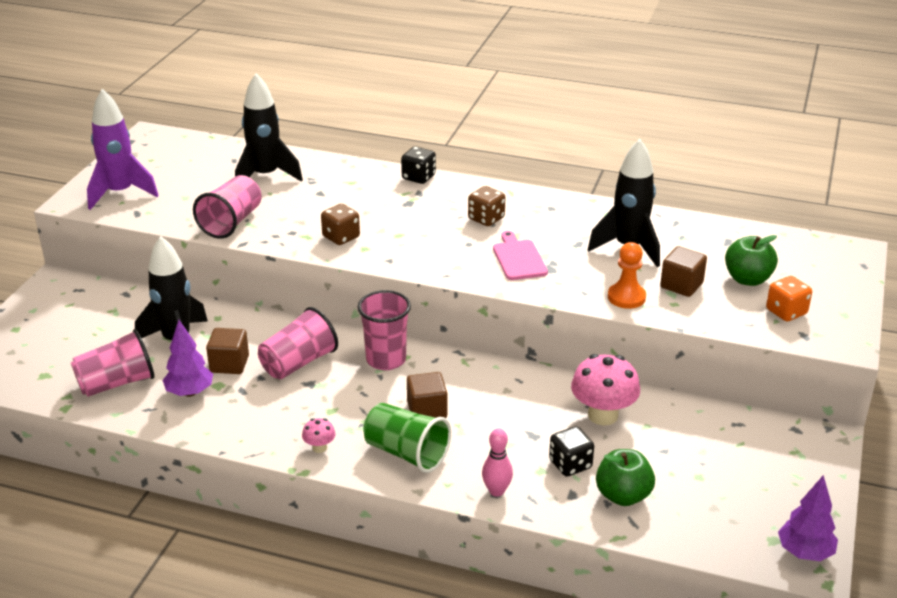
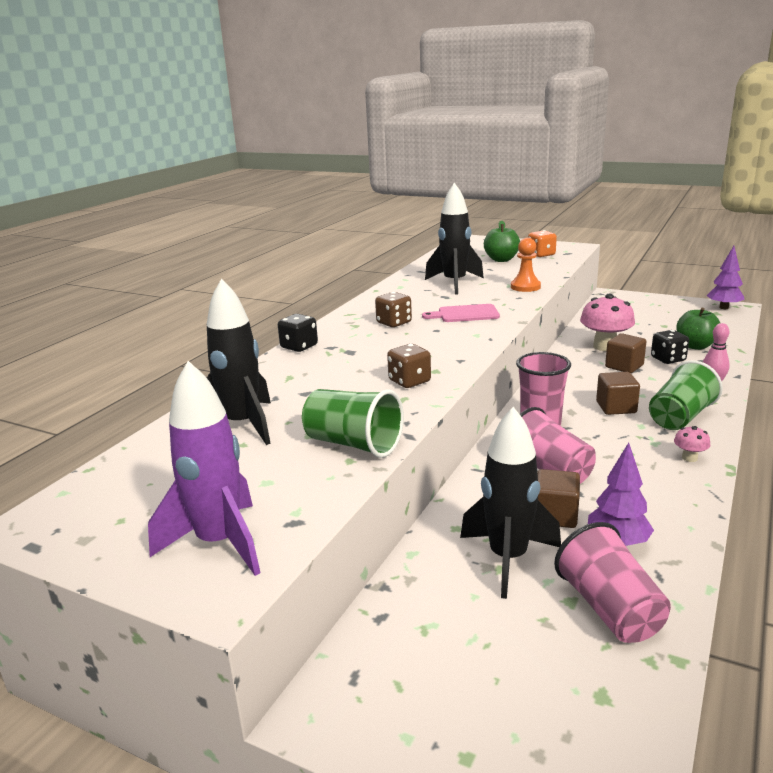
camera: 80 degrees left, 10 degrees down
pink cup [193,175,262,239] -> green cup [302,389,404,458]
brown cube [660,246,707,297] -> brown cube moved to [605,333,647,373]

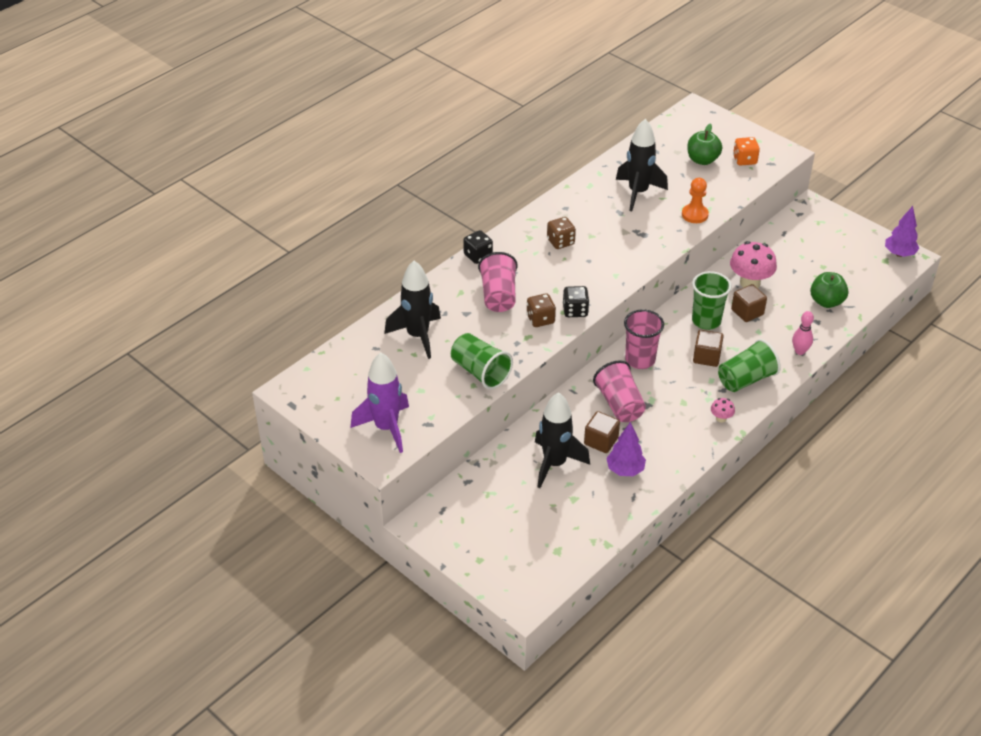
camera: 15 degrees right, 20 degrees up
pink cutting board [422,304,500,322] -> none
pink cup [554,522,671,643] -> pink cup moved to [478,252,518,312]
black dice [651,330,689,364] -> black dice moved to [563,286,589,317]
none -> green cup [692,271,732,330]

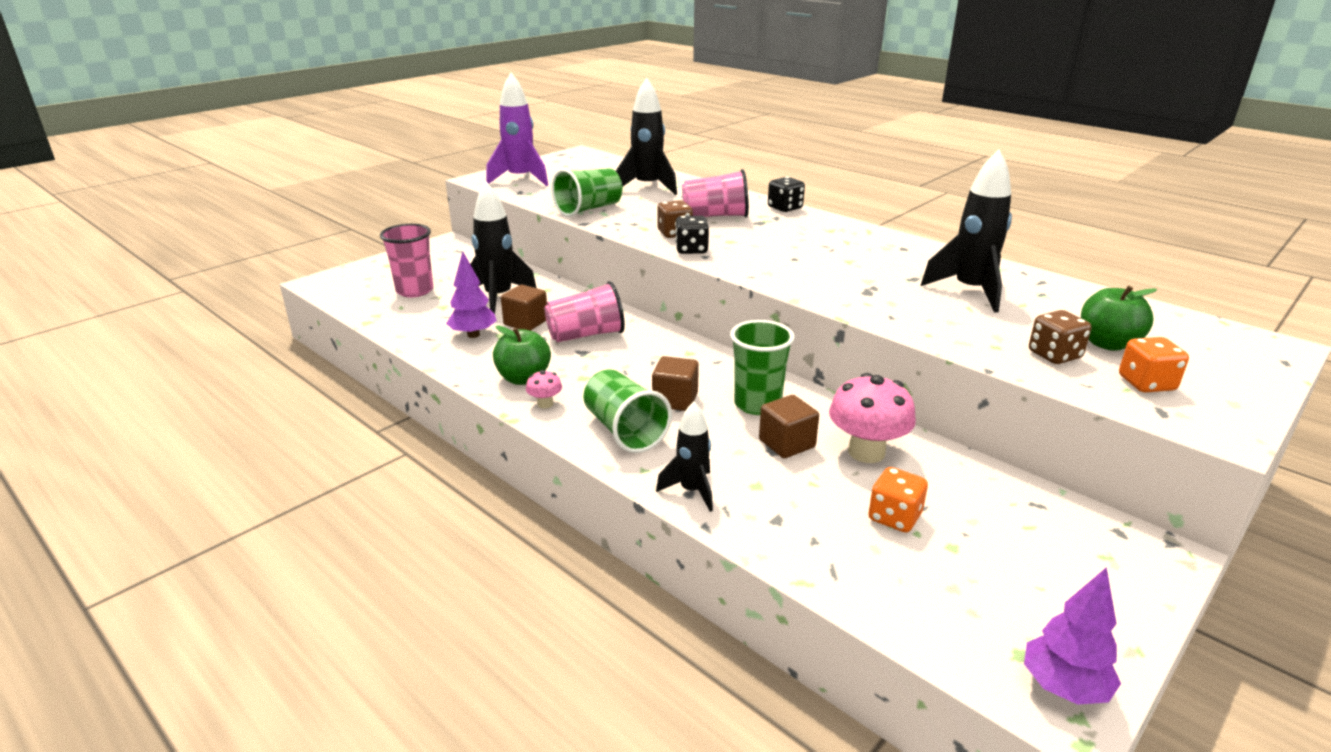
camera: 90 degrees right, 15 degrees down
brown dice [547,217,576,249] -> brown dice moved to [1029,310,1092,364]
pink cup [624,309,664,369] -> pink cup moved to [380,224,433,297]
orange pawn [682,178,709,223] -> none
pink bowling pin [792,311,814,355] -> black rocket [656,402,713,512]
green apple [810,272,848,308] -> green apple moved to [493,325,551,385]
none -> orange dice [868,467,928,533]

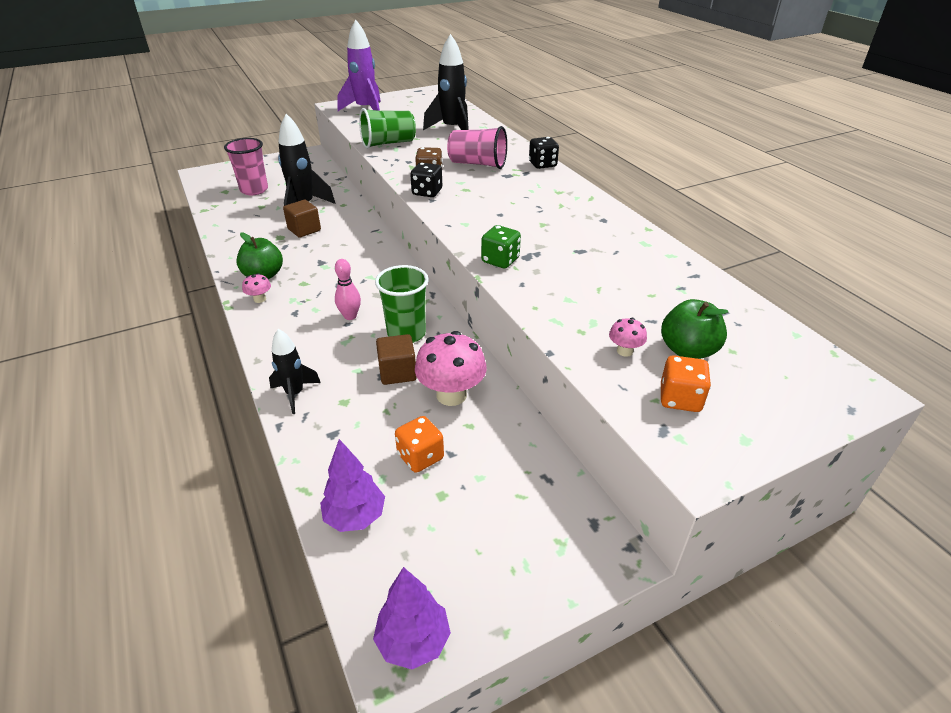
camera: 20 degrees right, 10 degrees up
purple tree [446,251,497,338] -> purple tree moved to [320,439,385,532]
pink cup [544,281,625,342] -> none
green cup [583,369,672,453] -> none
brown cube [652,356,699,411] -> pink bowling pin [335,259,361,320]
black rocket [921,150,1012,313] -> none
brown dice [1029,310,1092,364] -> pink mushroom [609,318,647,357]
none -> green dice [481,225,521,268]

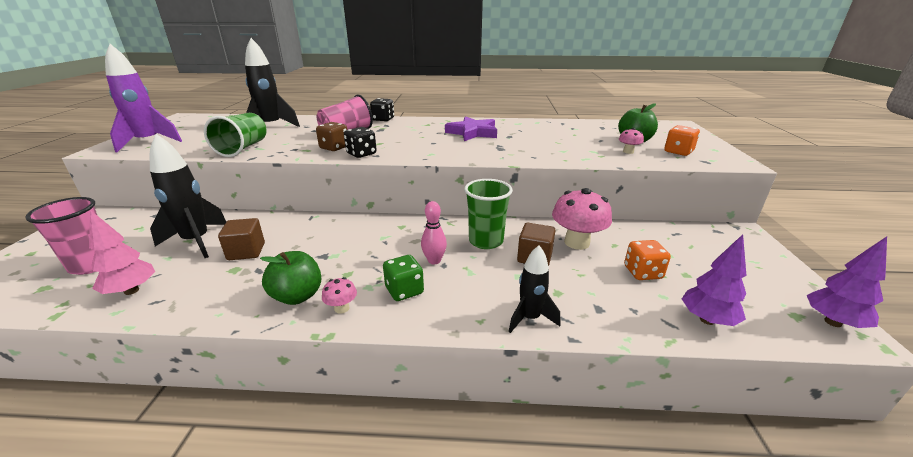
camera: 60 degrees left, 10 degrees down
green dice [481,225,521,268] -> green dice moved to [383,255,424,301]
none -> pink tree [89,210,155,295]
none -> purple star [445,116,497,141]

